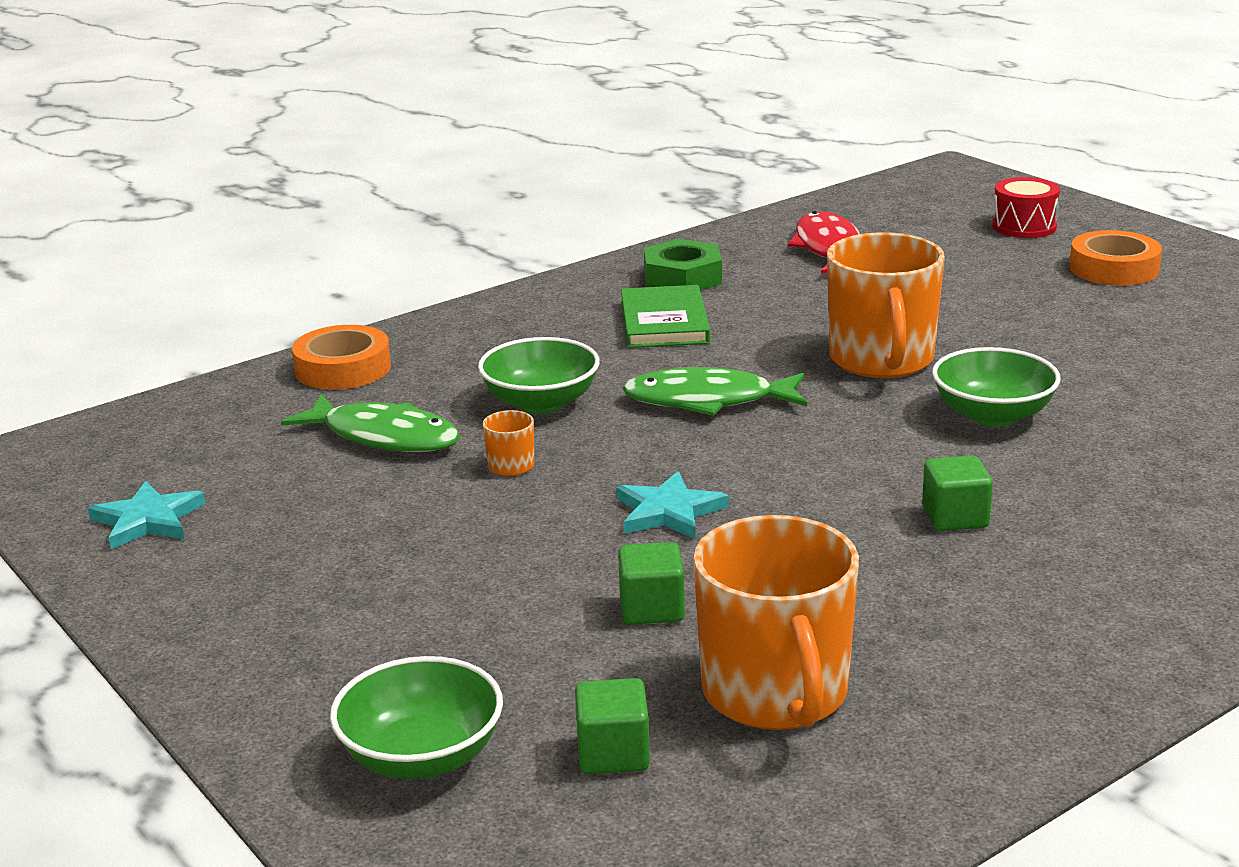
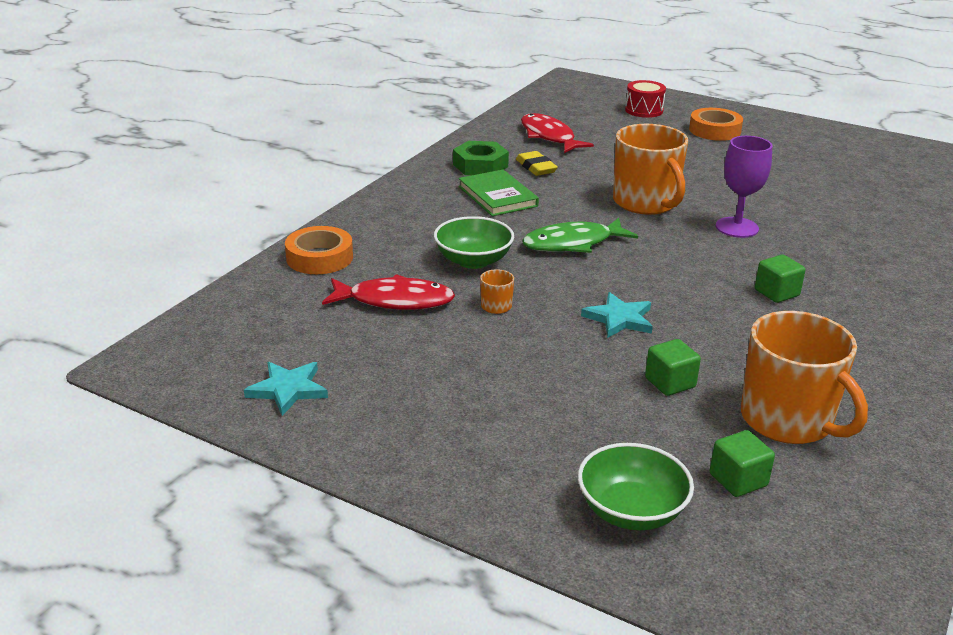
camera: 25 degrees left, 5 degrees up
green fish [281,394,460,452] -> red fish [322,274,455,310]
green bowl [932,347,1061,427] -> purple goblet [716,136,772,238]
none -> yellow eraser [516,151,558,176]

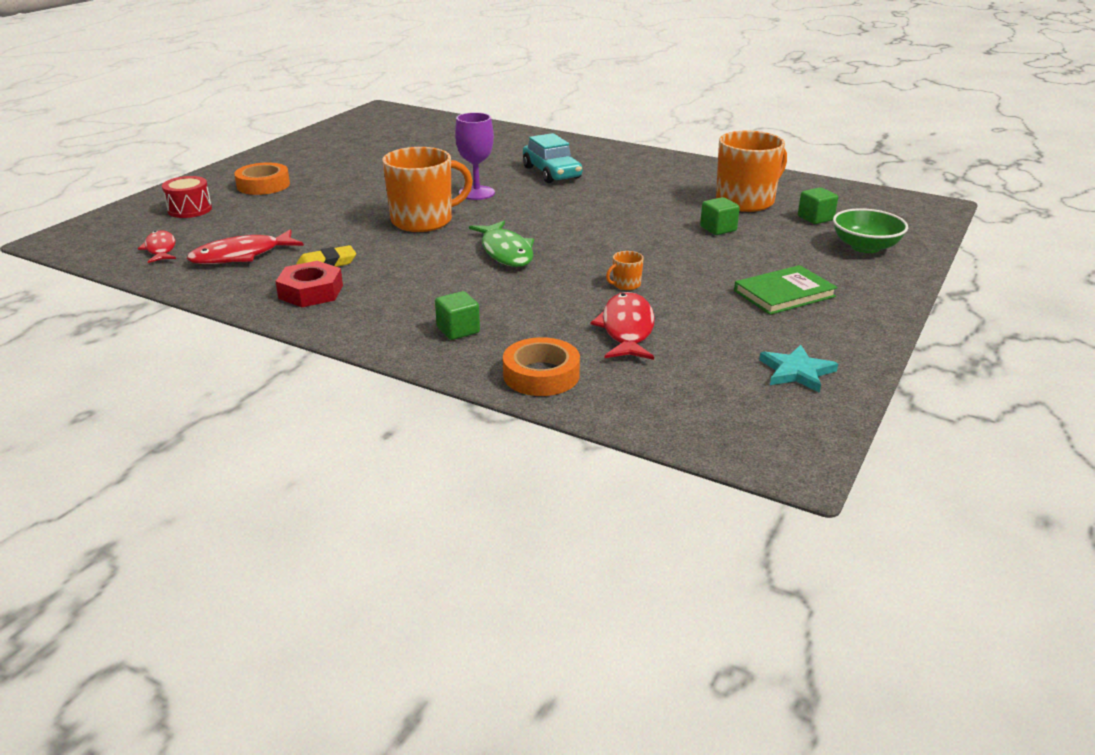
camera: 90 degrees left, 0 degrees up
green bowl [434,216,514,269] -> none
green nut [453,141,509,175] -> red nut [275,261,343,307]
green book [459,170,539,216] -> green book moved to [734,265,838,315]
turquoise star [581,292,653,338] -> none
green cube [755,255,806,303] -> green cube moved to [435,291,480,340]
none -> red fish [138,230,176,263]
none -> turquoise car [523,133,583,183]

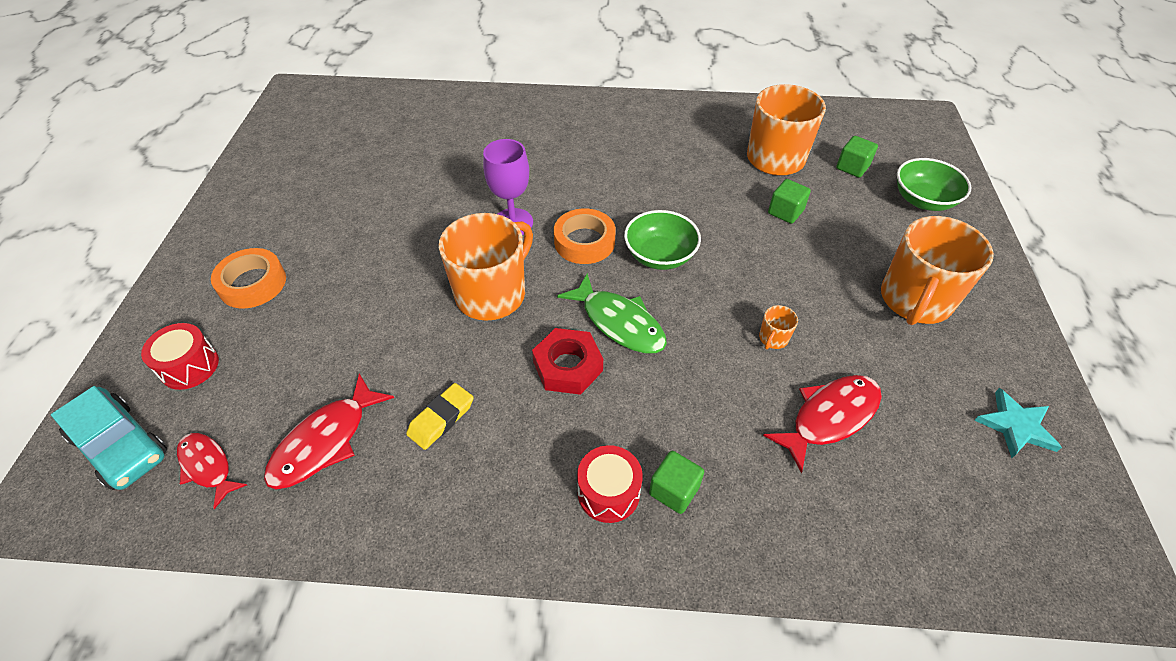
camera: 25 degrees left, 20 degrees up
red nut [275,261,343,307] -> red nut moved to [532,328,603,395]
orange tape [503,337,580,396] -> orange tape moved to [554,208,616,264]
turquoise car [523,133,583,183] -> turquoise car moved to [51,386,167,490]
red fish [590,292,655,360] -> red fish turned 75 degrees clockwise [763,375,882,473]
green book [734,265,838,315] -> orange mug [881,216,994,325]
none -> red drum [577,445,643,523]
none -> green bowl [624,210,701,270]

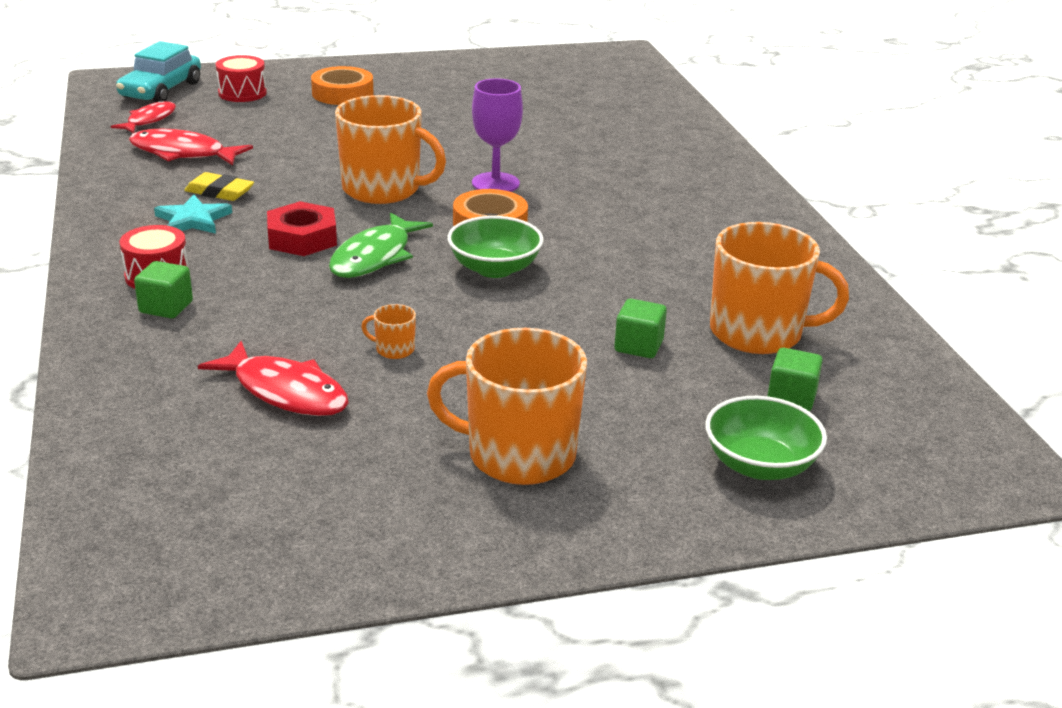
camera: 70 degrees right, 20 degrees down
turquoise star [974,388,1062,458] -> turquoise star moved to [154,195,232,234]

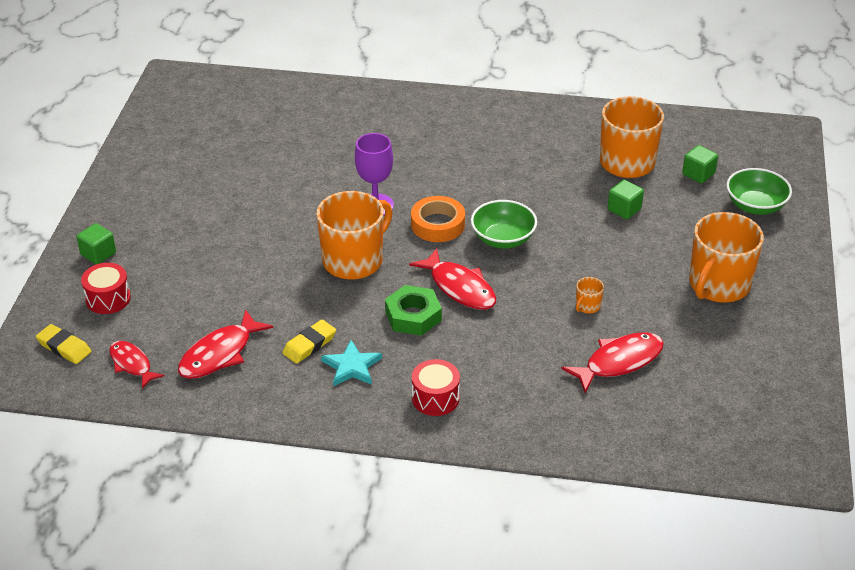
camera: 65 degrees left, 10 degrees up
turquoise car [116,41,201,102] -> yellow eraser [36,324,91,364]
green cube [134,261,193,318] -> green cube moved to [76,223,116,264]
red nut [267,201,337,256] -> green nut [385,285,442,336]
orange tape [311,66,374,105] -> none
green fish [329,212,433,278] -> red fish [409,248,496,310]

